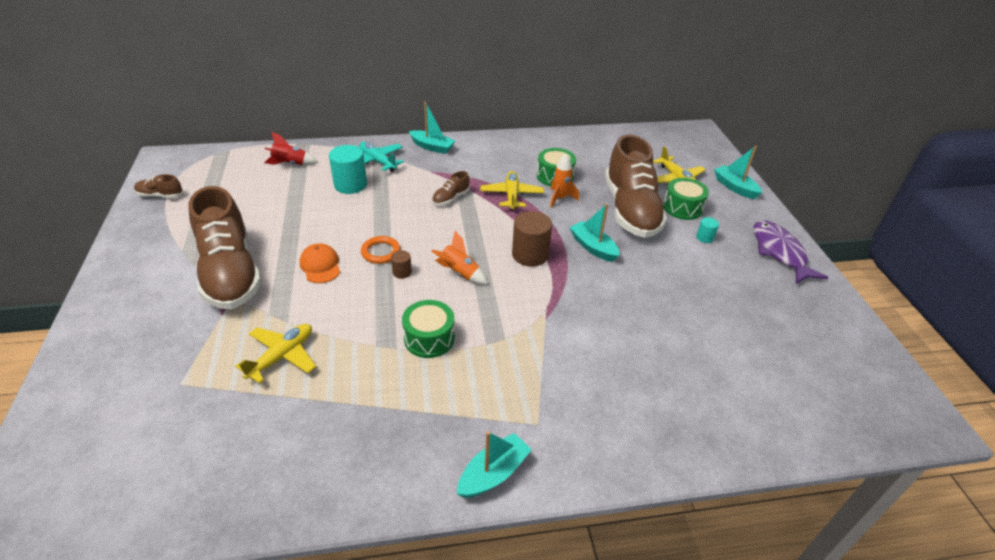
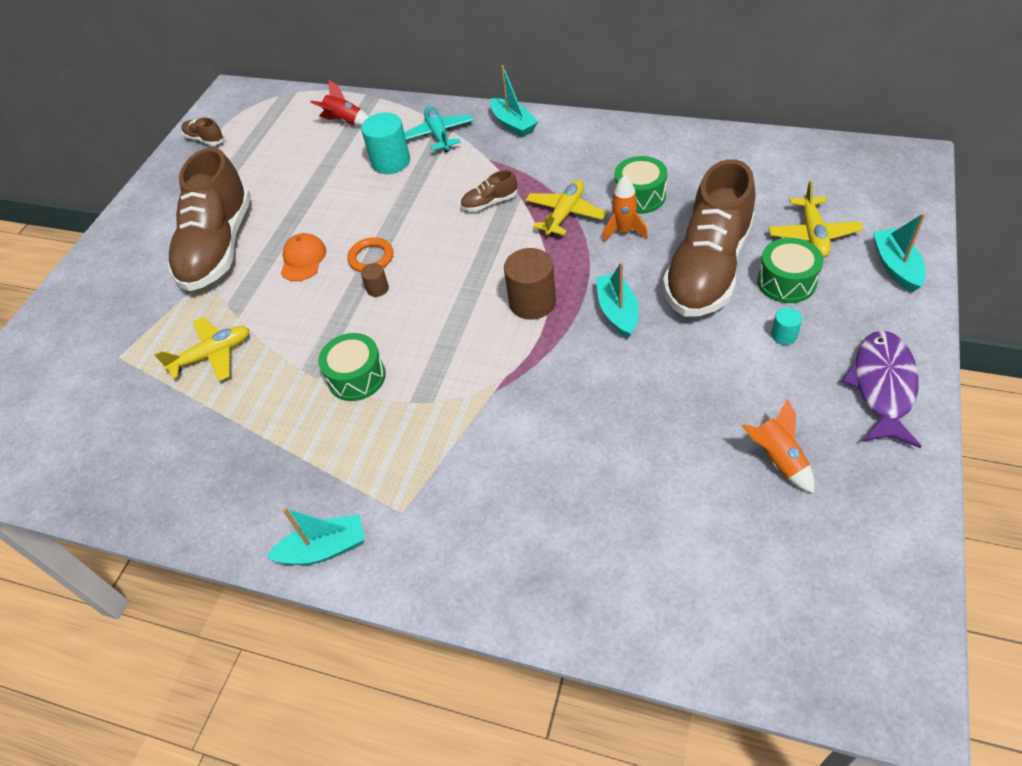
camera: 35 degrees right, 10 degrees up
orange rocket [431,231,488,285] -> orange rocket moved to [742,398,815,494]

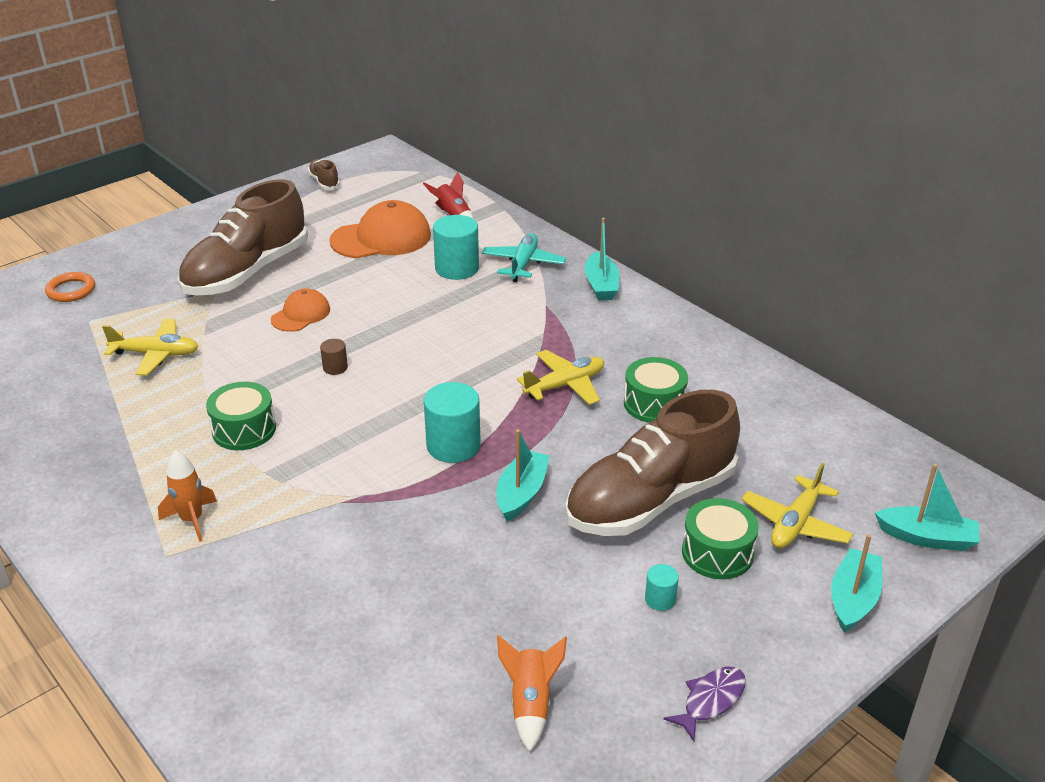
camera: 25 degrees right, 15 degrees down
turquoise boat [266,507,365,565] -> turquoise boat moved to [875,464,980,551]
orange ring [347,237,393,272] -> orange ring moved to [45,272,95,302]
brown shoe [460,170,517,212] -> none
brown cylinder [504,248,556,320] -> turquoise cylinder [424,382,481,463]
orange rocket [602,175,648,242] -> orange rocket moved to [158,450,217,542]
purple fish [841,331,922,448] -> purple fish [664,667,746,741], size x0.57
none -> orange cap [329,200,431,258]

